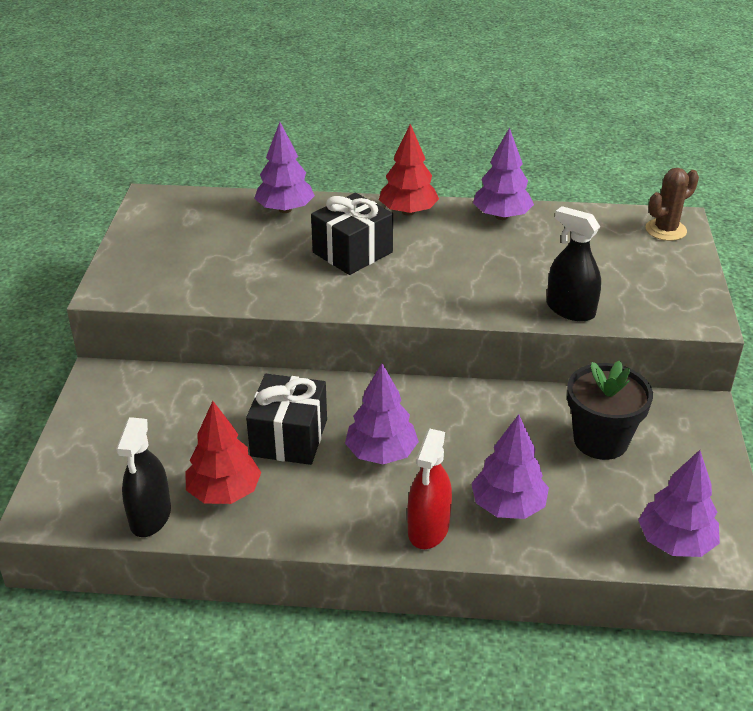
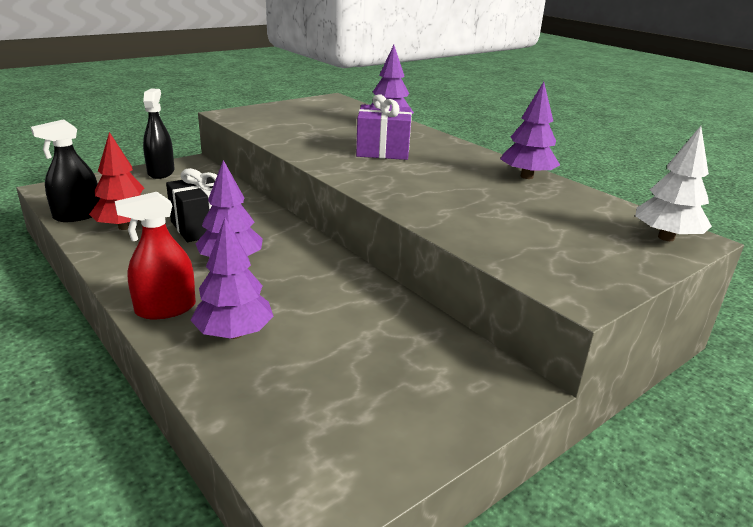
camera: 45 degrees right, 10 degrees down
black gift [311,193,393,275] -> purple gift [356,94,412,160]
red tree [379,124,439,216] -> none
black spray bottle [547,206,601,322] -> black spray bottle moved to [143,89,175,179]
black flower pot [567,360,653,460] -> none
purple tree [638,450,720,557] -> none
brown cactus [646,168,699,241] -> white tree [635,126,712,241]

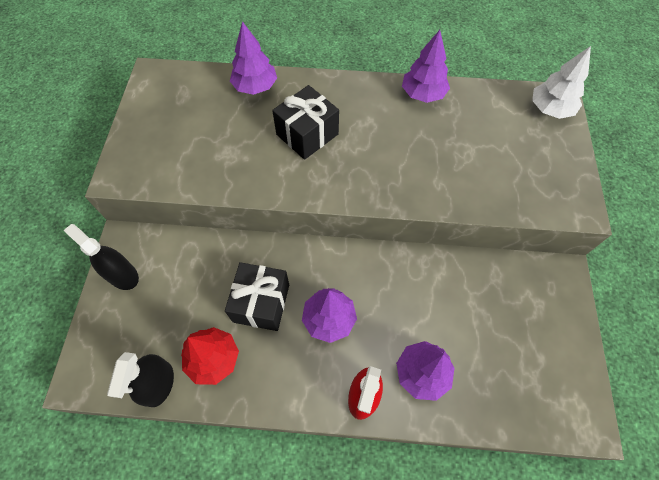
camera: 45 degrees left, 35 degrees up
purple gift [356,94,412,160] -> black gift [272,85,339,160]

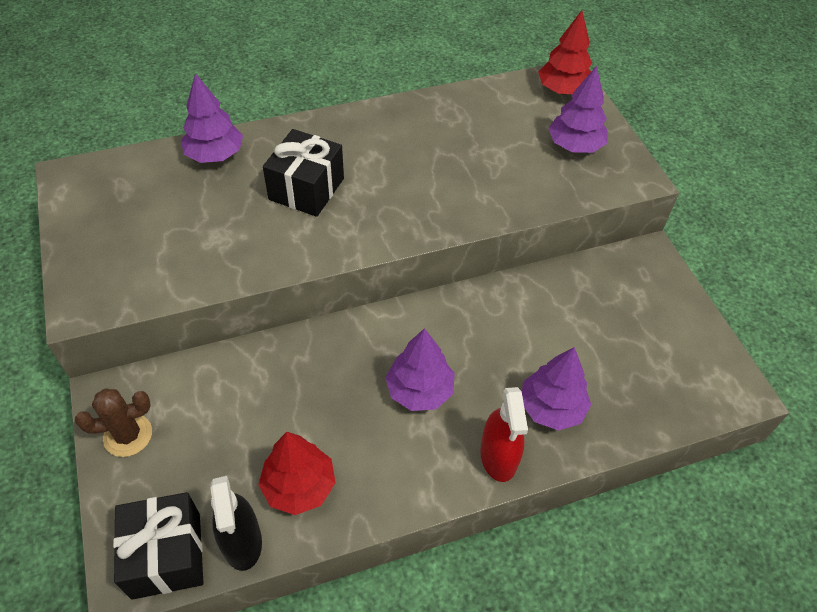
camera: 25 degrees left, 10 degrees down
black spray bottle [63,224,139,290] -> brown cactus [75,388,152,457]
black gift [225,262,289,331] -> black gift moved to [113,492,203,600]
purple tree [402,30,450,103] -> purple tree moved to [548,66,608,153]
white tree [532,46,591,119] -> red tree [538,10,592,94]

